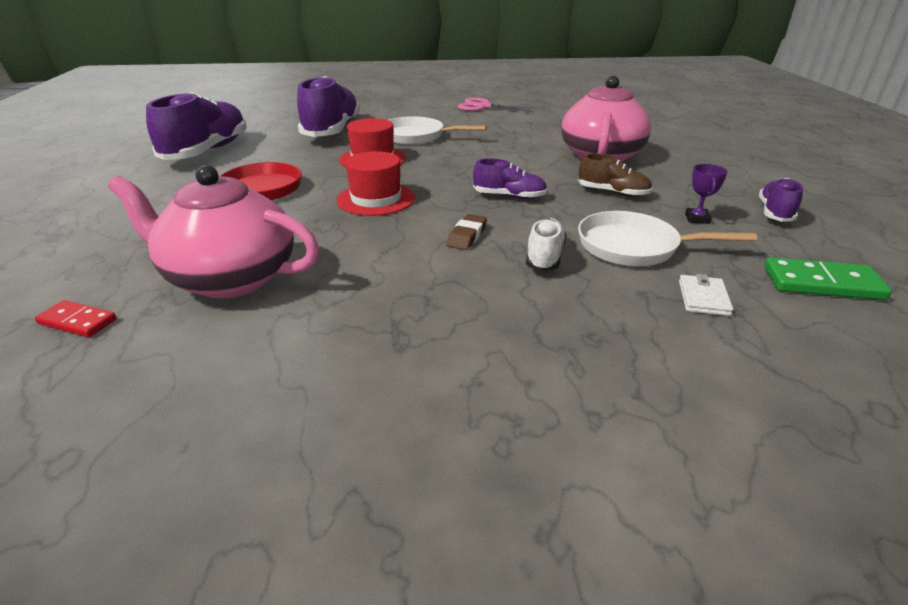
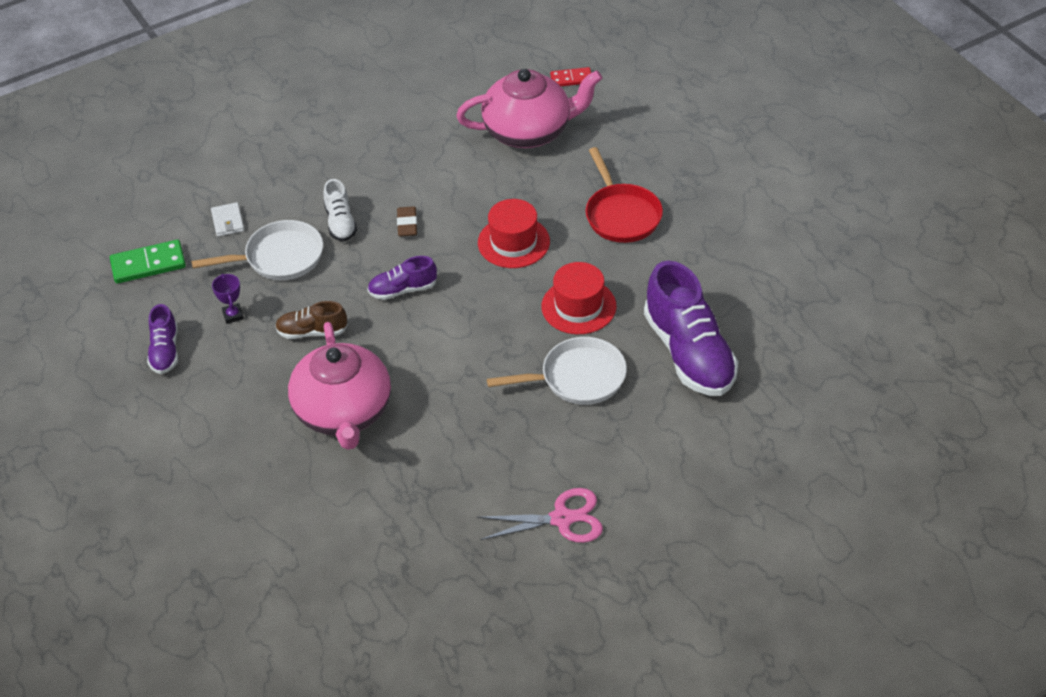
camera: 155 degrees right, 15 degrees up
purple shoe [146,92,247,160] -> none

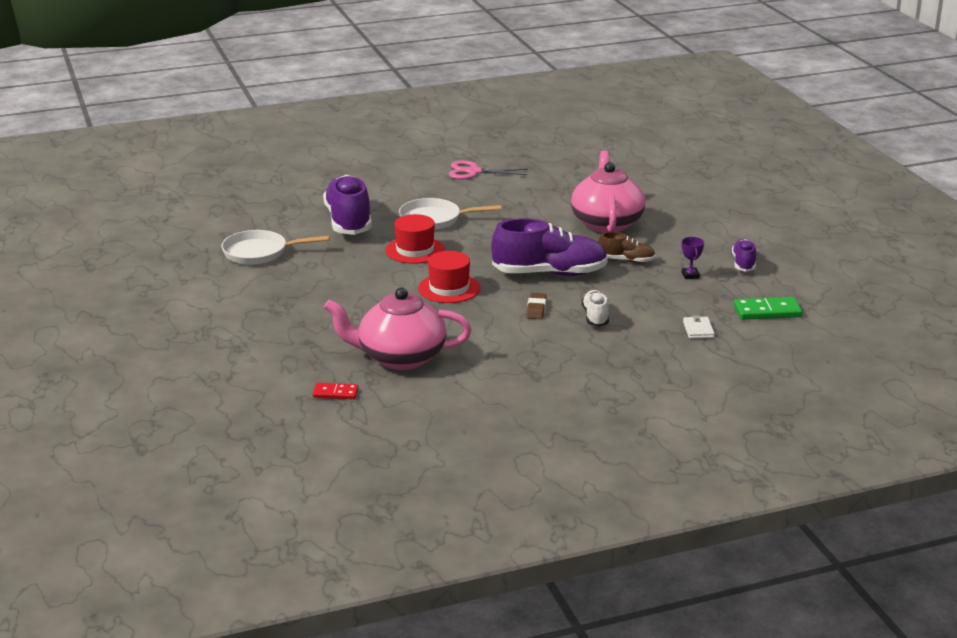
camera: 170 degrees left, 20 degrees down
white pan [191,220,323,280] -> white pan moved to [221,230,329,265]
purple shoe [367,256,437,300] -> purple shoe [491,218,608,276], size x1.98
red pan [586,147,663,243] -> none

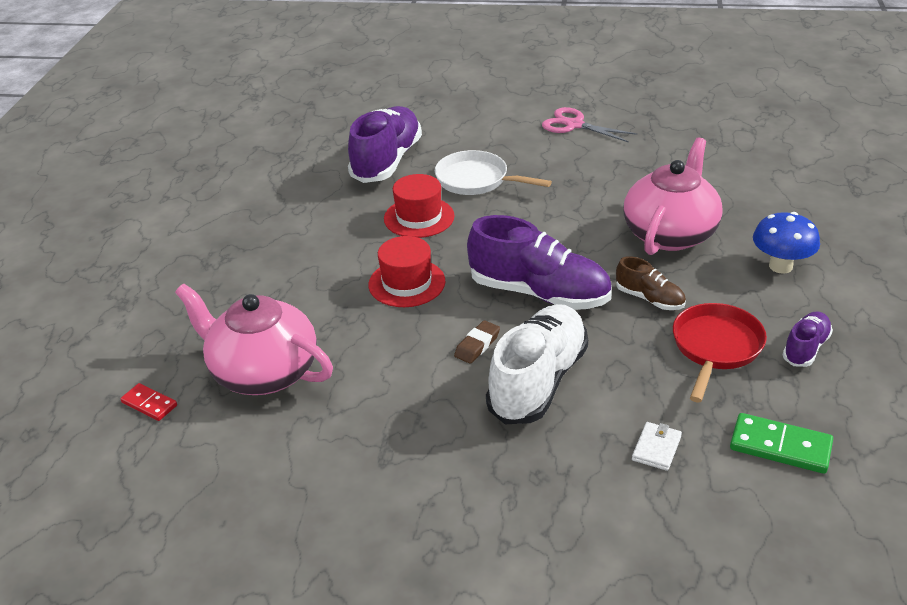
camera: 30 degrees right, 10 degrees up
white pan [221,230,329,265] -> none
white shoe [582,290,609,327] -> white shoe [486,304,588,424], size x1.98
purple trophy [682,237,704,279] -> red pan [673,303,767,402]
none -> blue mushroom [753,212,820,274]

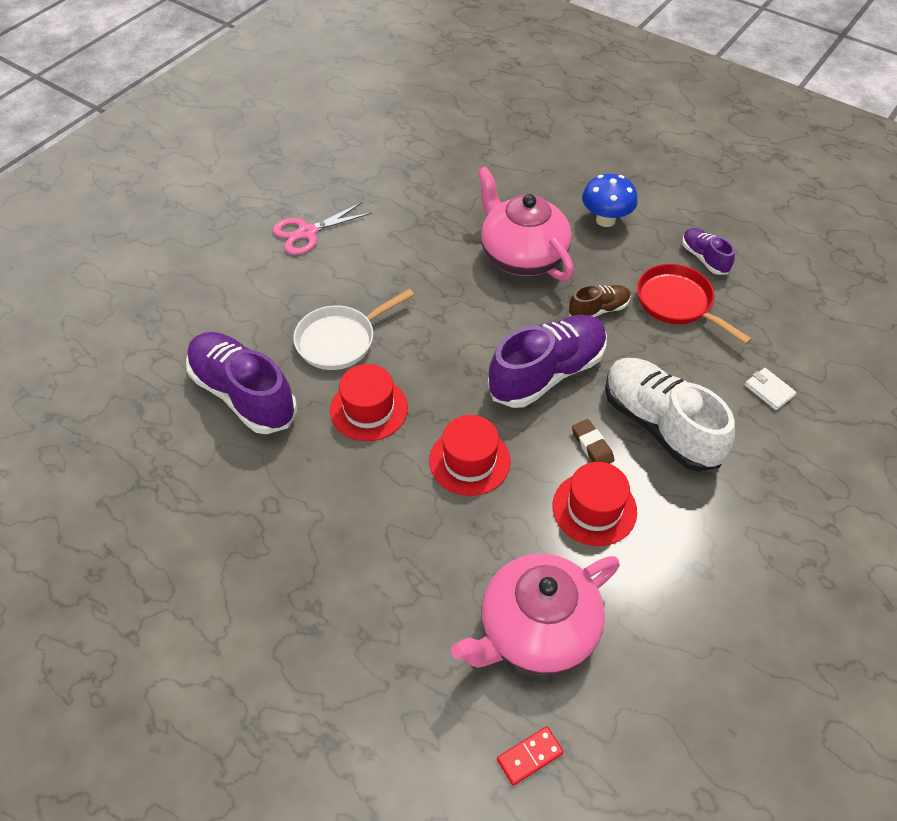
camera: 65 degrees left, 15 degrees up
green domino [730,413,833,474] -> none
none -> red hat [553,462,637,546]

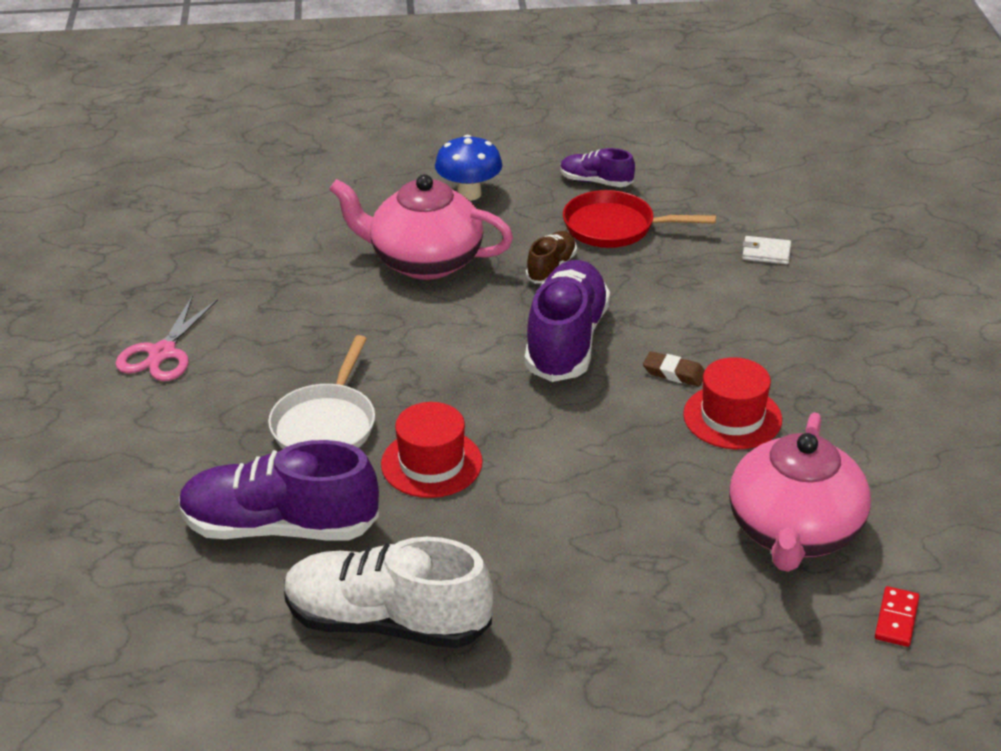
camera: 40 degrees left, 15 degrees down
red hat [429,415,511,496] -> none
white shoe [605,358,735,472] -> white shoe moved to [284,537,493,648]

